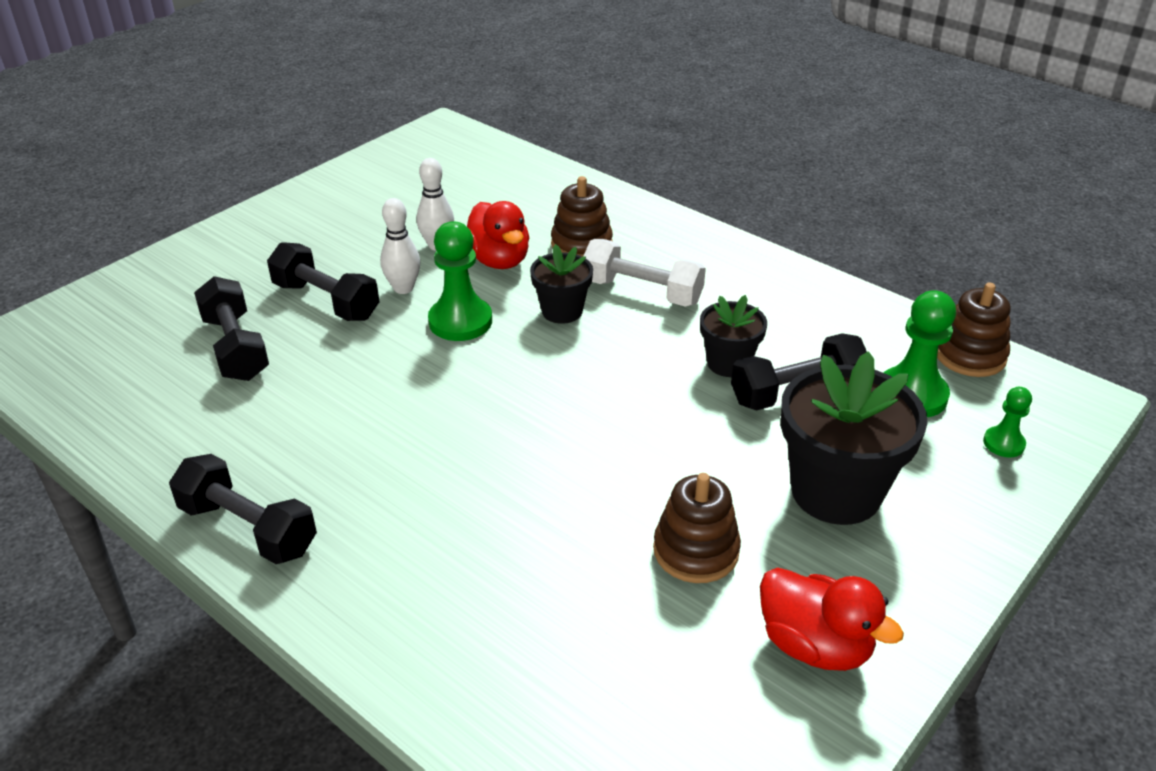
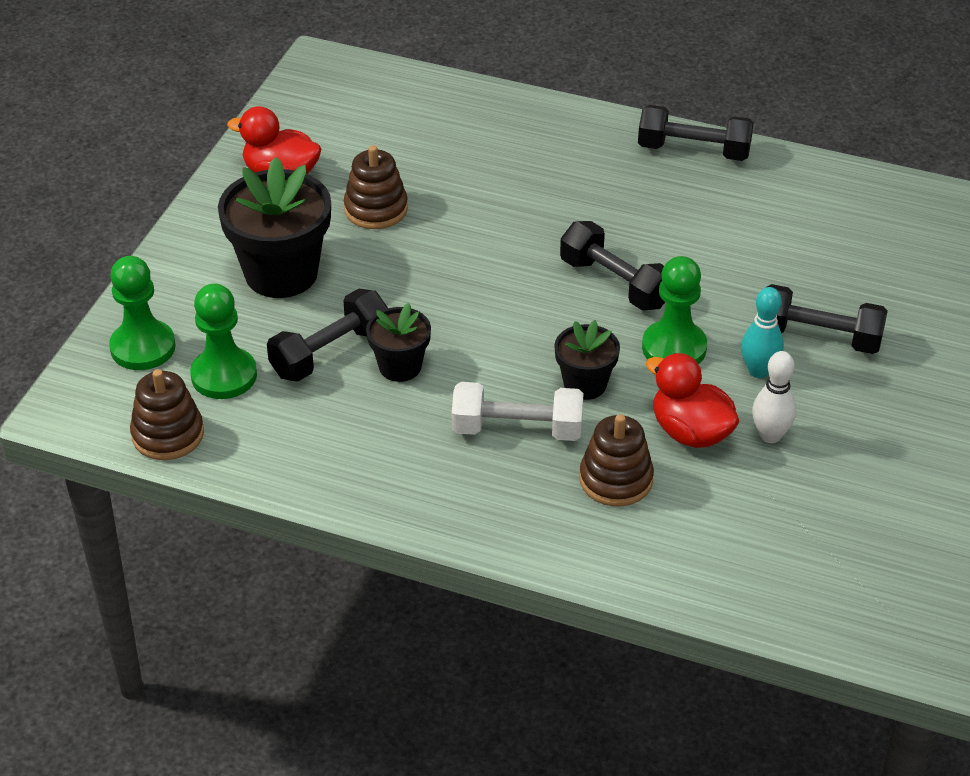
camera: 160 degrees right, 5 degrees up
black dumbbell [194,276,269,381] -> black dumbbell moved to [560,221,665,311]
white bowling pin [380,198,420,294] -> turquoise bowling pin [741,287,784,378]
green pawn [983,387,1032,457] -> green pawn [109,256,176,370], size x1.82

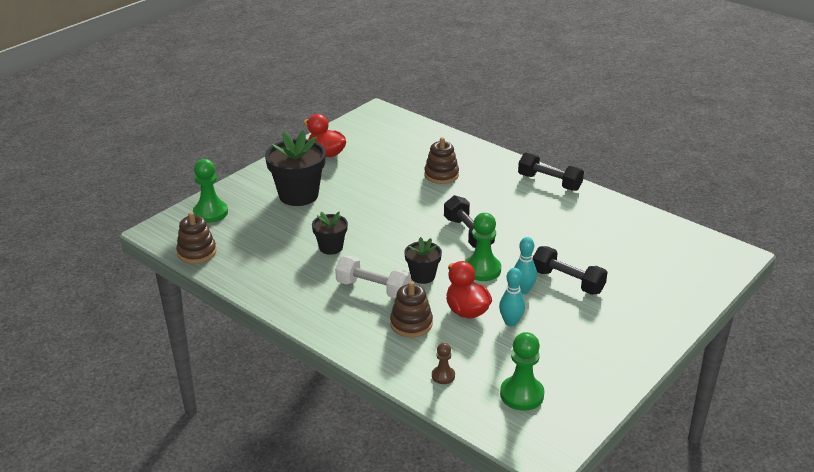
camera: 20 degrees right, 10 degrees down
green pawn [190,284,257,399] -> green pawn moved to [500,332,544,411]
black dumbbell [267,289,388,382] -> none
brown stacking toy [344,145,408,229] -> brown stacking toy moved to [424,137,459,184]
white bowling pin [752,351,796,443] -> turquoise bowling pin [499,268,525,327]
none -> brown pawn [432,343,455,384]

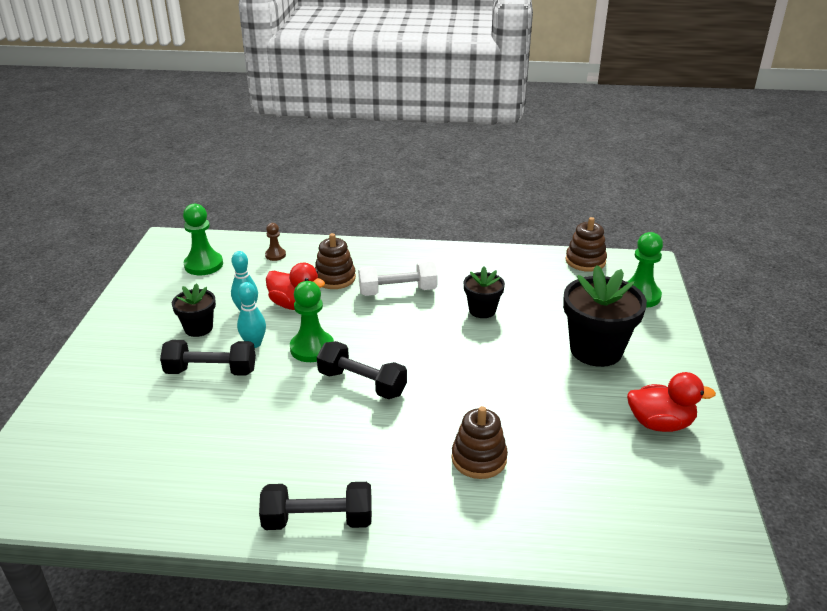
camera: 145 degrees right, 0 degrees up
black flower pot [404,237,442,284] -> black flower pot moved to [172,283,216,337]

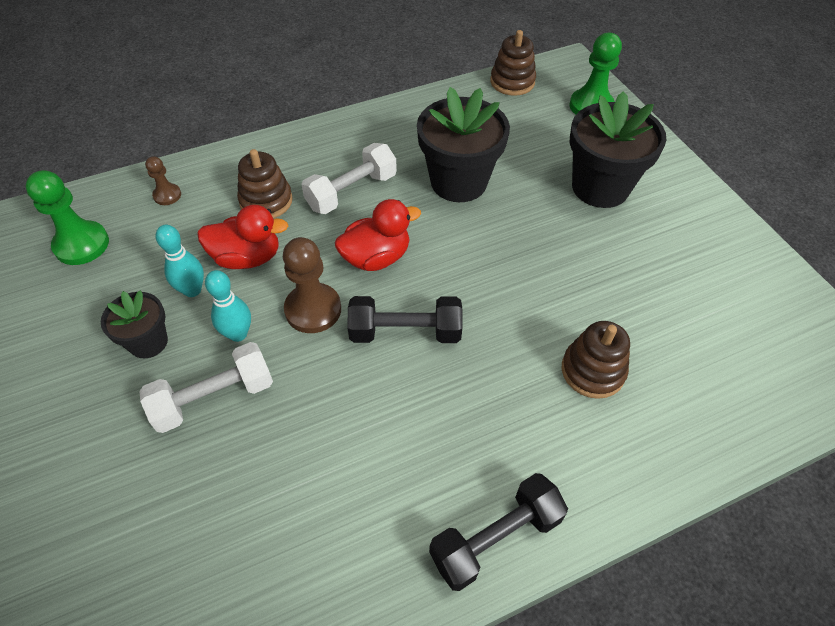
camera: 30 degrees left, 20 degrees up
black dumbbell [160,340,256,376] -> white dumbbell [139,342,273,433]
green pawn [290,281,334,362] -> brown pawn [283,237,341,333]
black flower pot [464,267,505,318] -> black flower pot [417,87,510,202], size x1.81
red duck [627,372,716,432] -> red duck moved to [335,199,421,271]

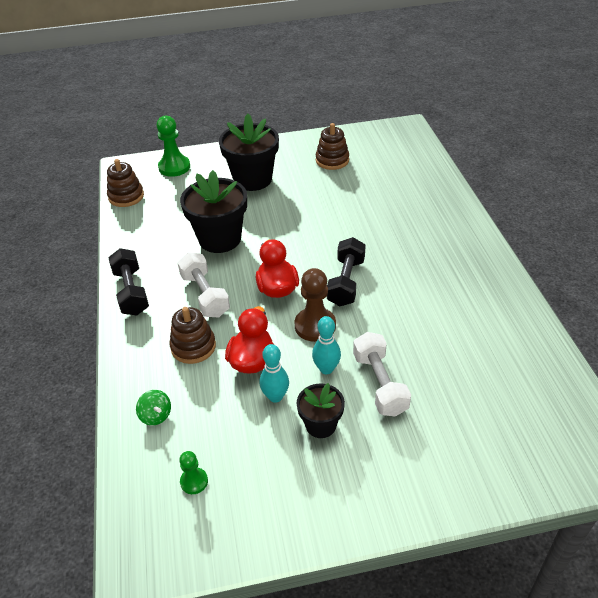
camera: 75 degrees left, 10 degrees down
green pawn [26,170,109,265] -> green pawn [179,451,208,494], size x0.55
brown pawn [145,156,181,205] -> green spinning top [136,390,171,426]
black dumbbell [429,473,568,591] -> black dumbbell moved to [108,248,149,315]
brown stacking toy [562,321,630,399] -> brown stacking toy moved to [316,123,349,170]

